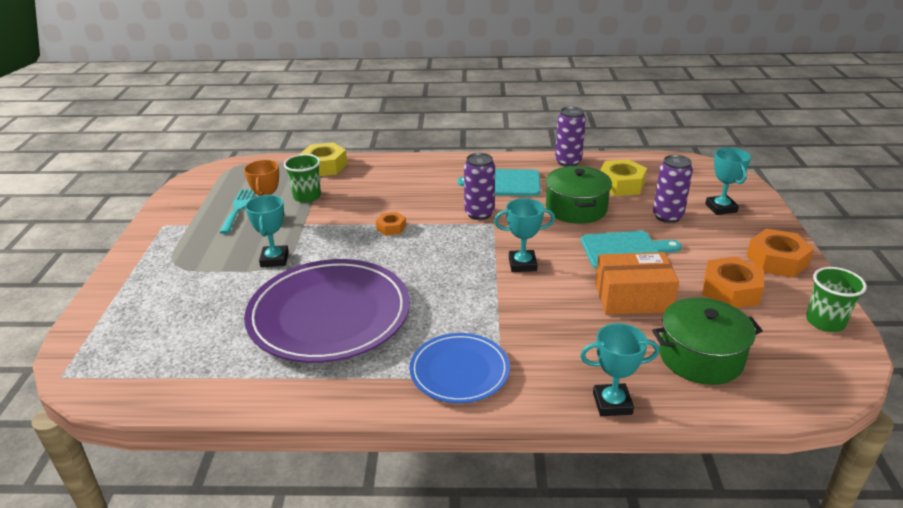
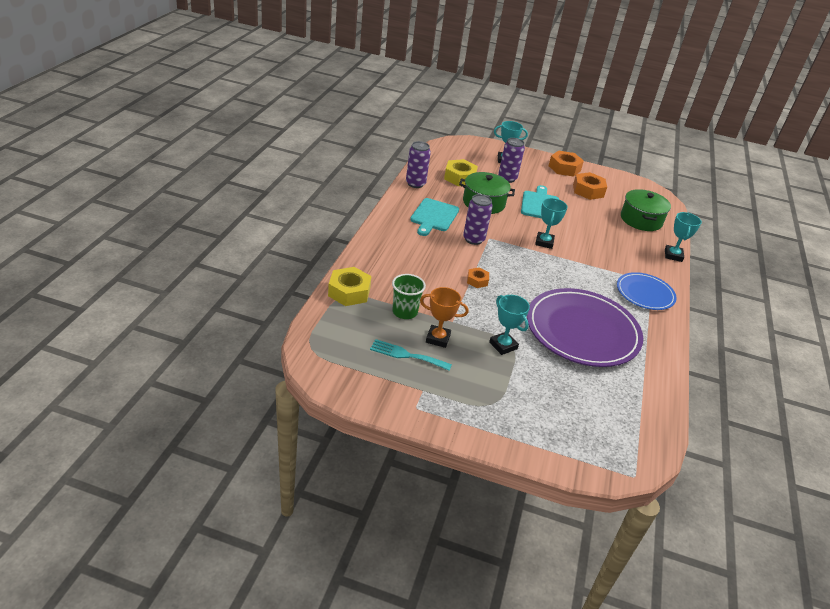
camera: 80 degrees left, 5 degrees up
turquoise trophy [245,195,289,267] -> turquoise trophy turned 45 degrees clockwise [489,295,530,355]
orange box [595,252,679,315] -> none
green cup [806,267,867,332] -> none

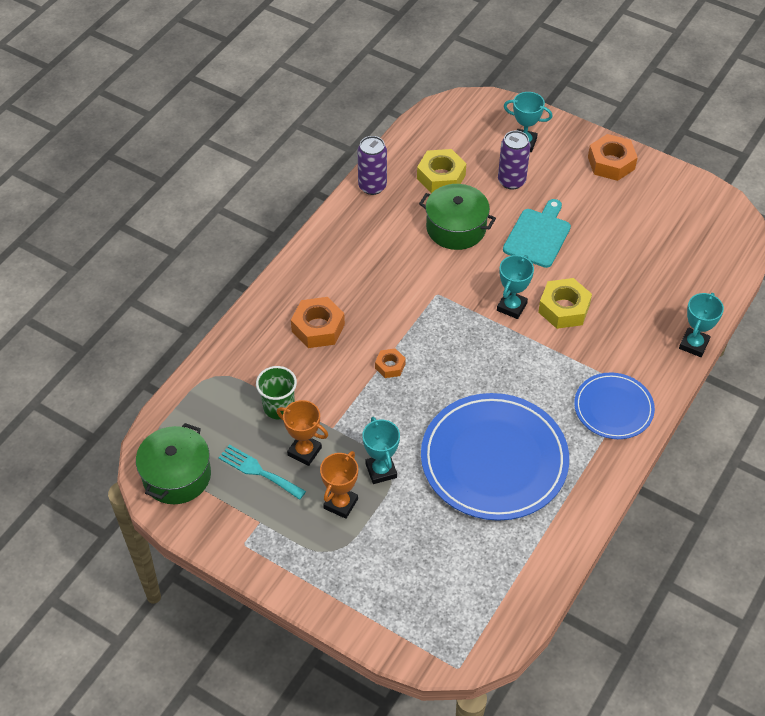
camera: 20 degrees right, 15 degrees up
yellow nut [328,267,371,306] -> yellow nut moved to [538,278,592,329]
turquoise cutting board [410,198,459,236] -> none
purple can [463,194,493,245] -> none
purple plate [527,288,643,367] -> blue plate [421,393,569,521]
orange nut [573,172,607,200] -> orange nut moved to [291,297,345,348]
green pot [621,189,671,231] -> green pot moved to [136,423,211,504]
none -> orange trophy [320,451,358,519]

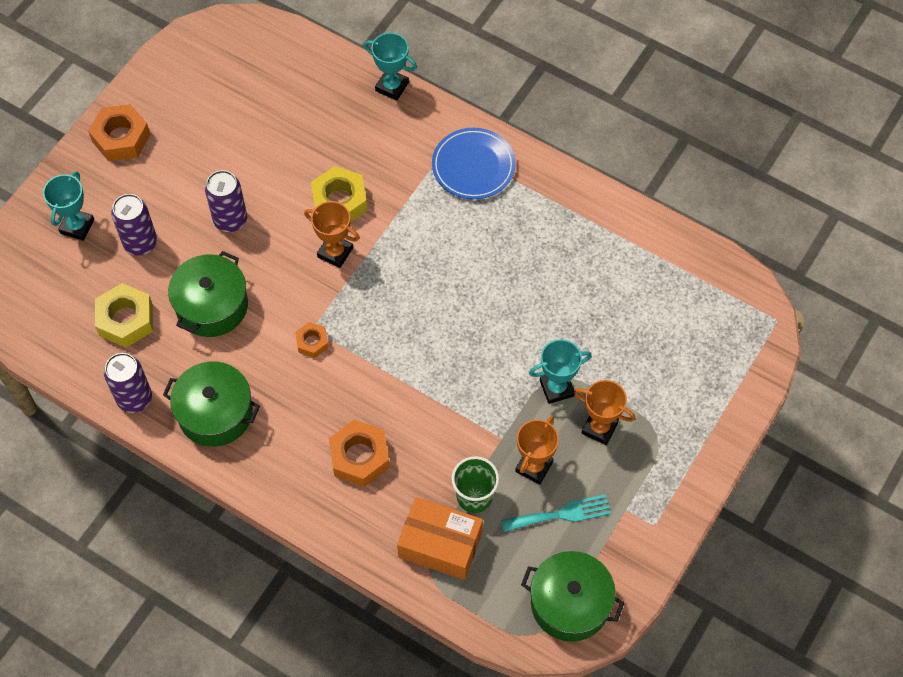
camera: 90 degrees left, 10 degrees up
turquoise fork [218,445,306,500] -> turquoise fork turned 135 degrees counterclockwise [501,494,611,532]
orange nut [375,348,406,378] -> orange nut moved to [295,322,329,358]
blue plate [421,393,569,521] -> none
turquoise trophy [497,255,534,319] -> orange trophy [304,201,360,268]
turquoise cutting board [503,199,571,268] -> purple can [205,170,247,232]
none -> green pot [163,361,260,447]
none -> orange box [397,497,483,580]

